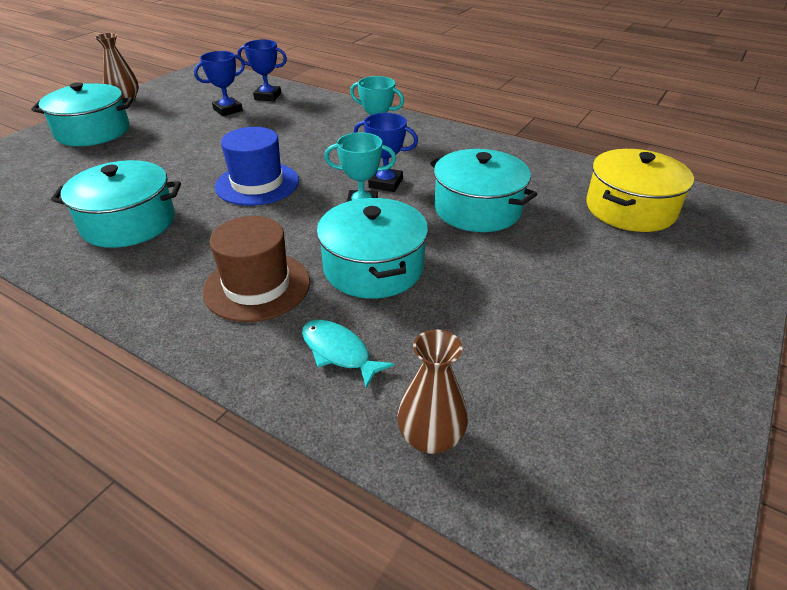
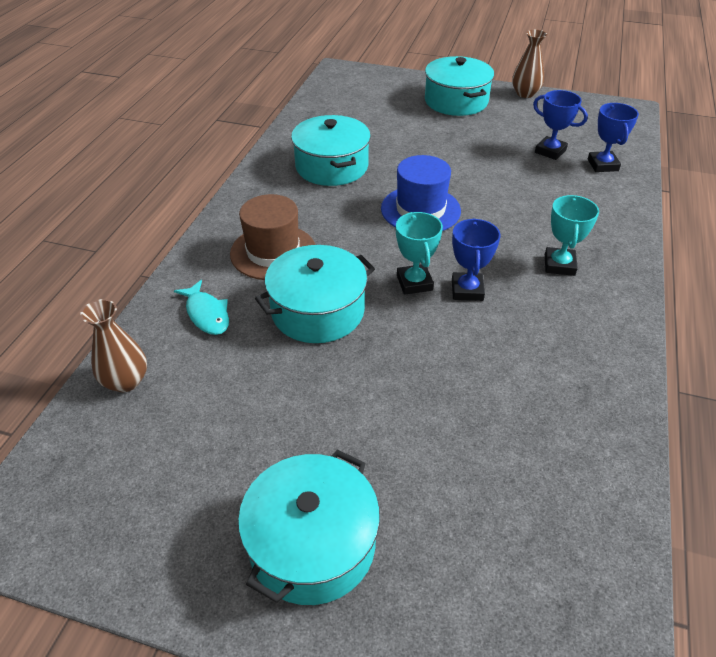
camera: 75 degrees right, 5 degrees up
turquoise fish [302,320,395,388] -> turquoise fish turned 120 degrees clockwise [174,280,229,335]
turquoise pot [430,149,537,232] -> turquoise pot moved to [238,449,380,605]
yellow pot [586,149,694,232] -> none

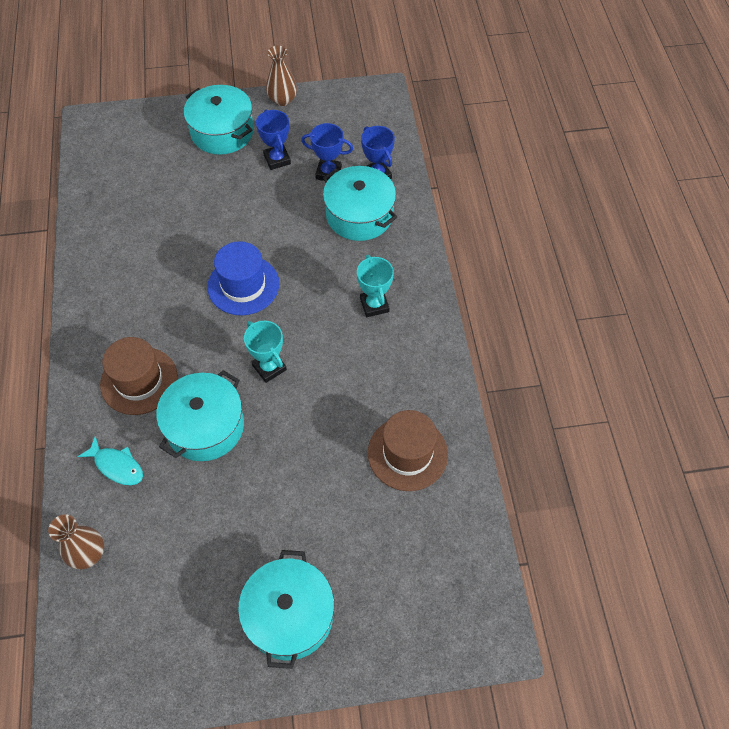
camera: 25 degrees left, 15 degrees up
turquoise pot [291,115,371,186] -> turquoise pot moved to [323,166,397,241]
blue trophy [452,218,501,301] -> blue trophy moved to [256,110,291,170]
none -> brown hat [368,410,448,491]

